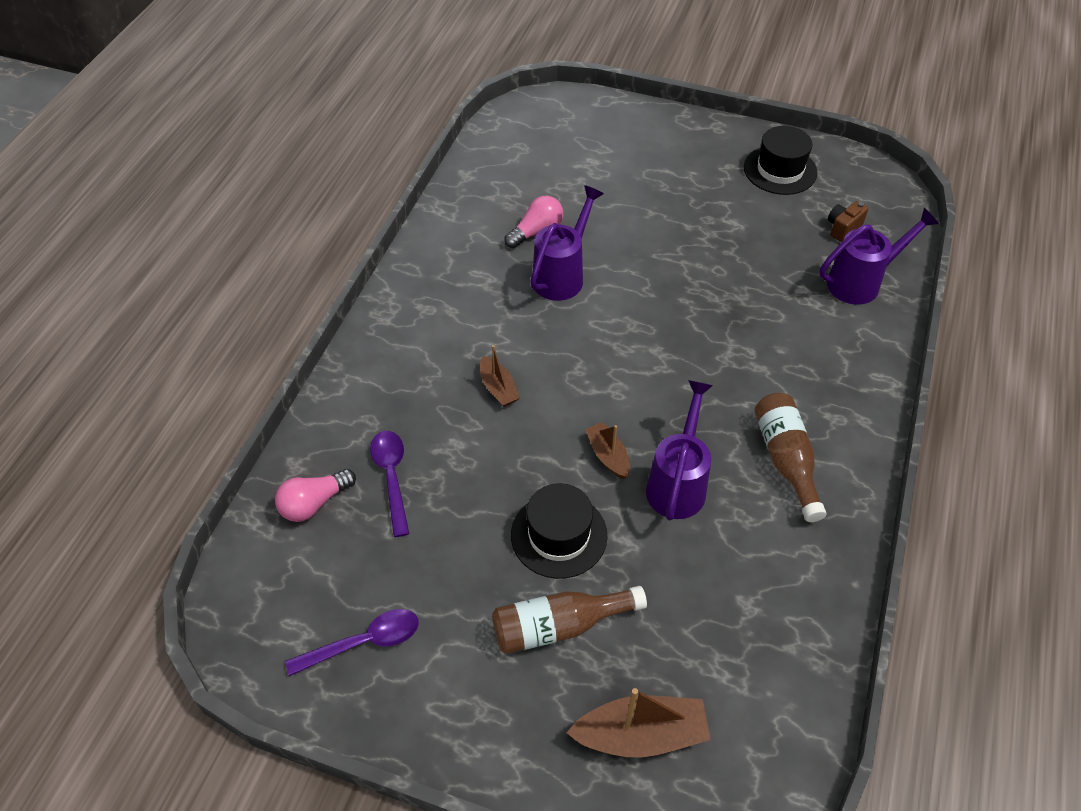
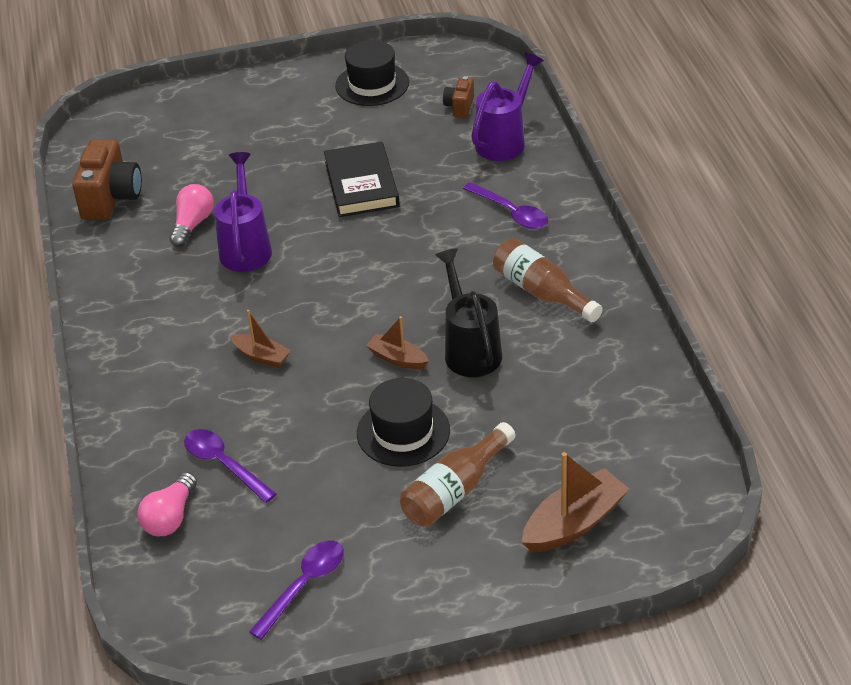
camera: 30 degrees left, 10 degrees down
purple watering can [646,380,713,520] -> black watering can [435,248,502,377]
none -> brown camera [72,139,142,220]
none -> black book [324,142,400,217]
none -> purple spoon [463,182,548,229]

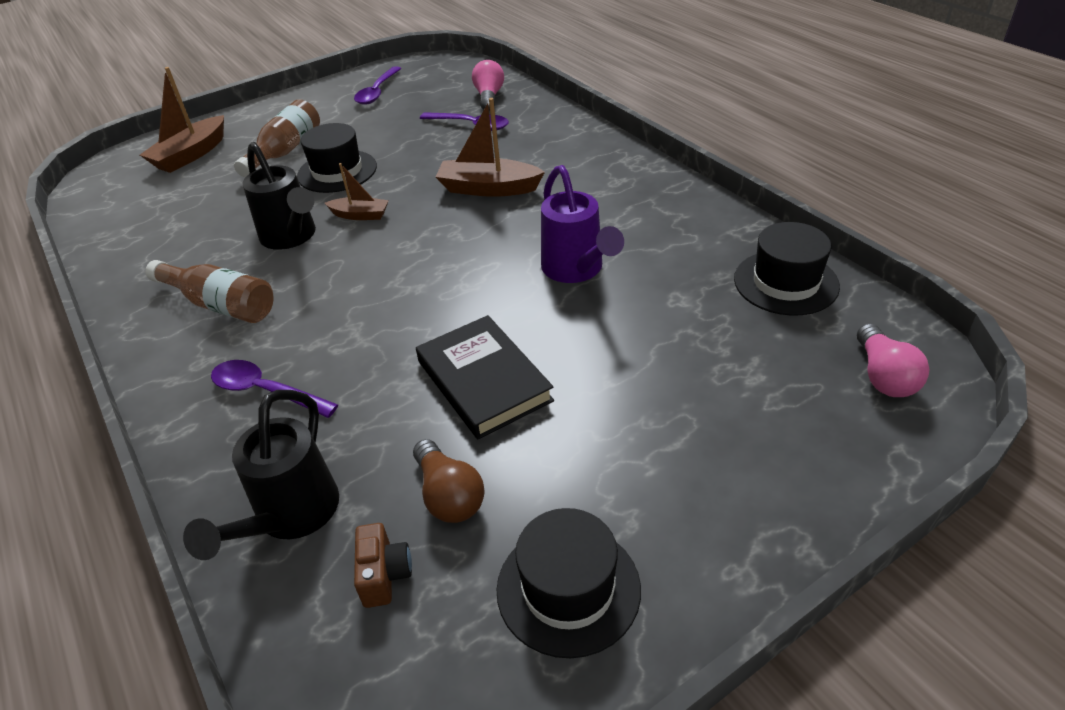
camera: 160 degrees right, 0 degrees up
brown camera [72,139,142,220] -> black hat [734,222,840,316]
pink light bulb [170,184,214,247] -> pink light bulb moved to [857,324,929,397]
brown boat [231,310,291,368] -> brown boat [435,98,545,197], size x1.69
purple watering can [471,53,544,161] -> black watering can [183,390,339,560]
none -> brown light bulb [413,439,485,523]

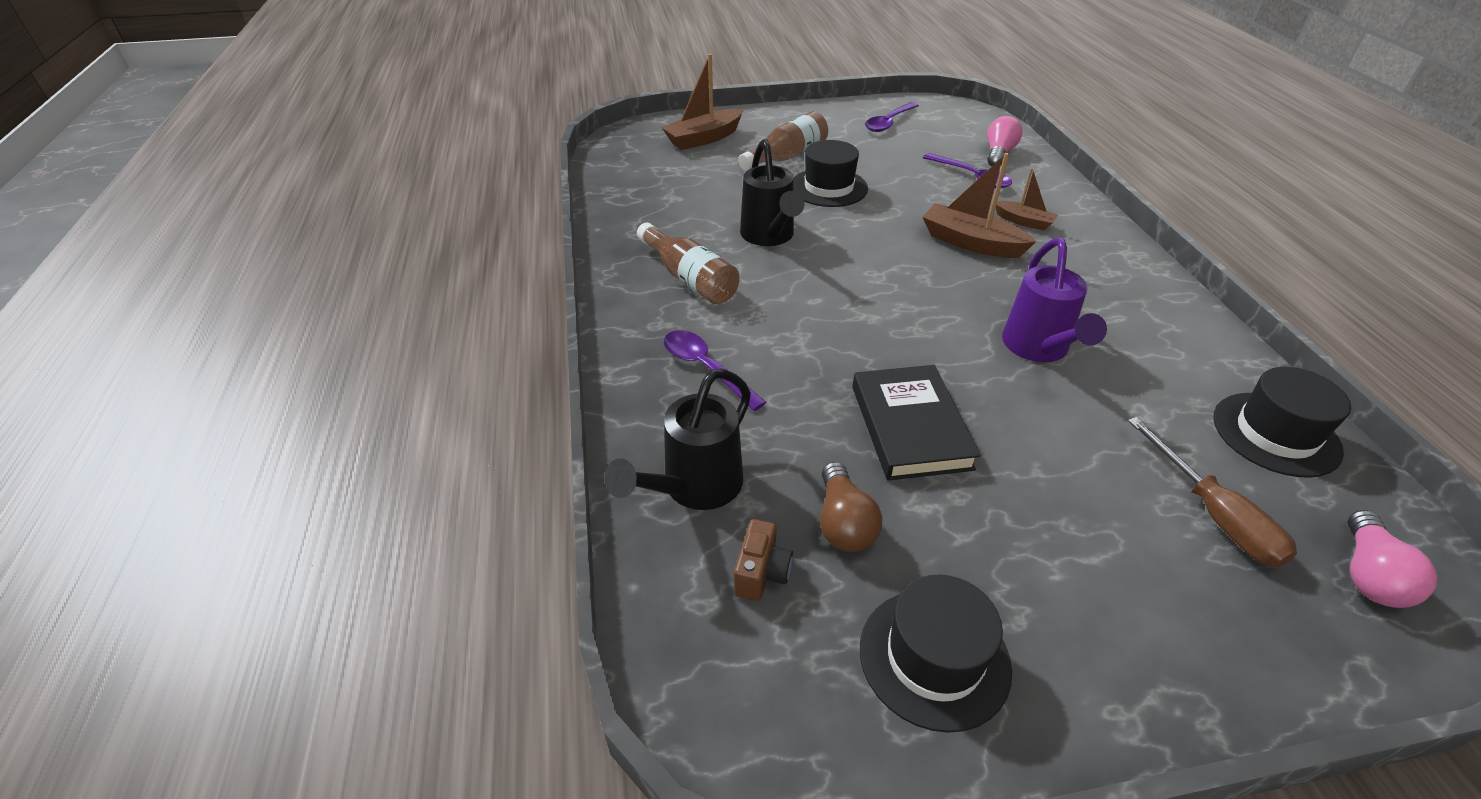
camera: 20 degrees right, 0 degrees up
brown boat [325,163,389,220] -> brown boat moved to [996,168,1058,231]
none -> brown screwdriver [1128,417,1297,568]

